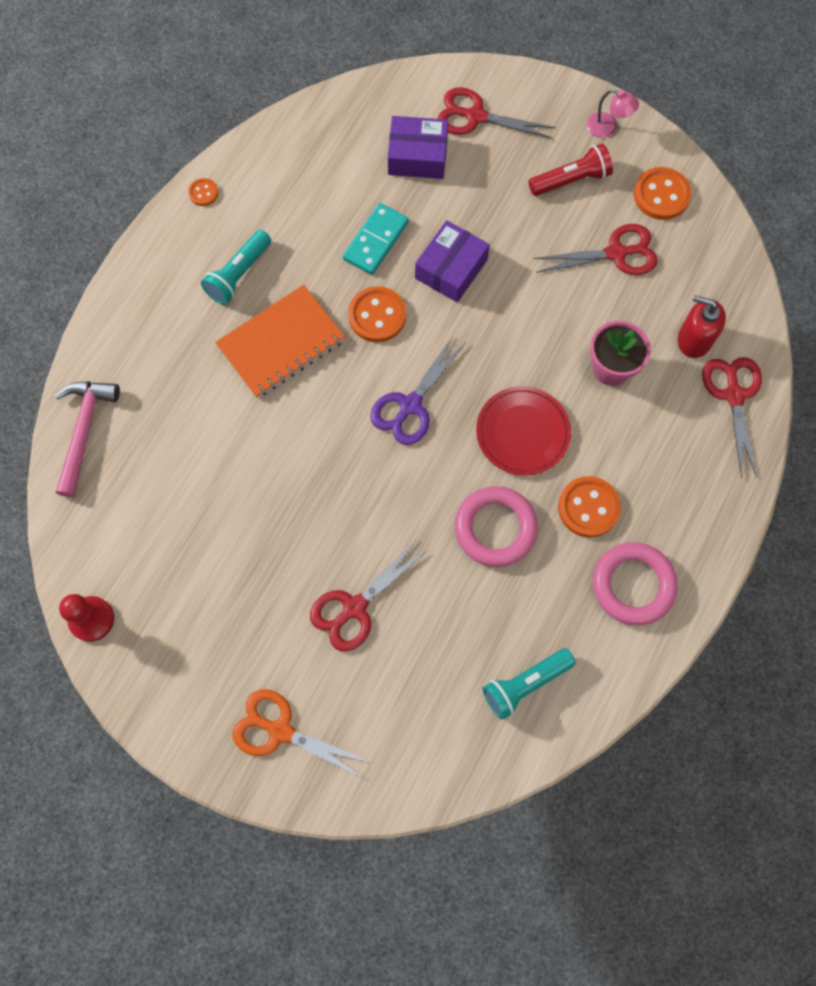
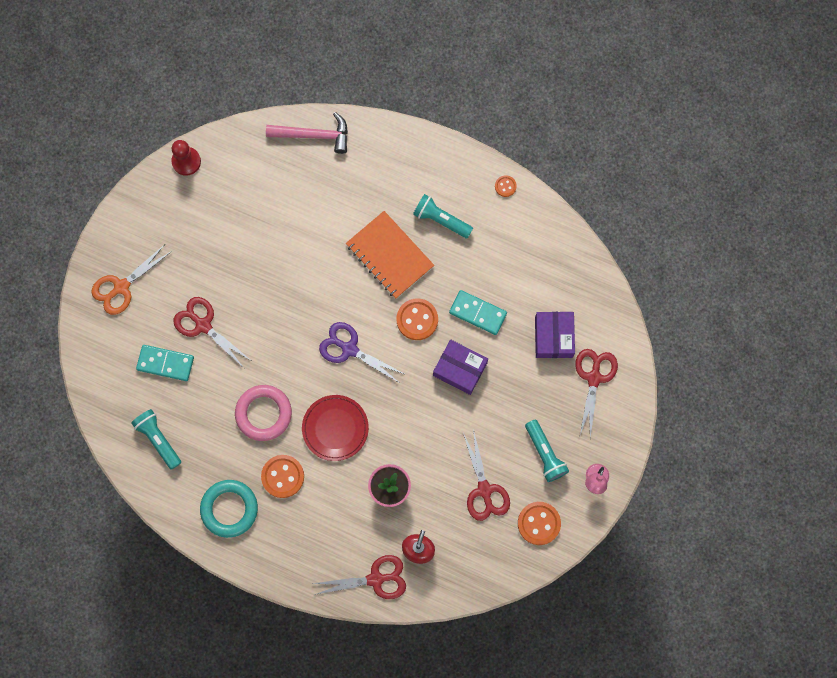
camera: 85 degrees right, 5 degrees up
orange scissors [232,689,372,779] -> orange scissors turned 150 degrees counterclockwise [91,244,172,315]
red flashlight [528,144,613,196] -> turquoise flashlight [525,419,569,482]
pink ring [593,542,678,626] -> turquoise ring [200,480,258,538]
none -> turquoise domino [136,345,194,381]

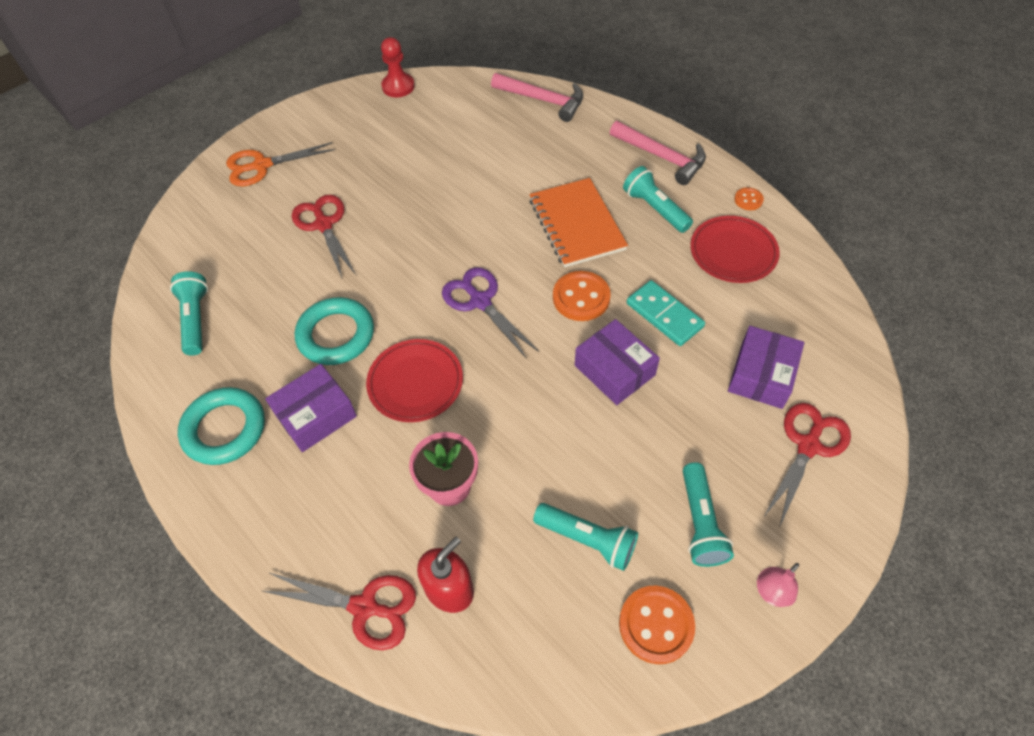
camera: 25 degrees right, 20 degrees down
turquoise domino [136,345,194,381] -> none
pink ring [235,385,292,441] -> turquoise ring [295,297,374,365]
orange button [261,455,304,498] -> purple box [265,364,357,452]
red scissors [463,429,510,521] -> turquoise flashlight [533,503,638,571]
none -> pink hammer [610,121,706,185]
none -> red plate [690,216,780,283]

